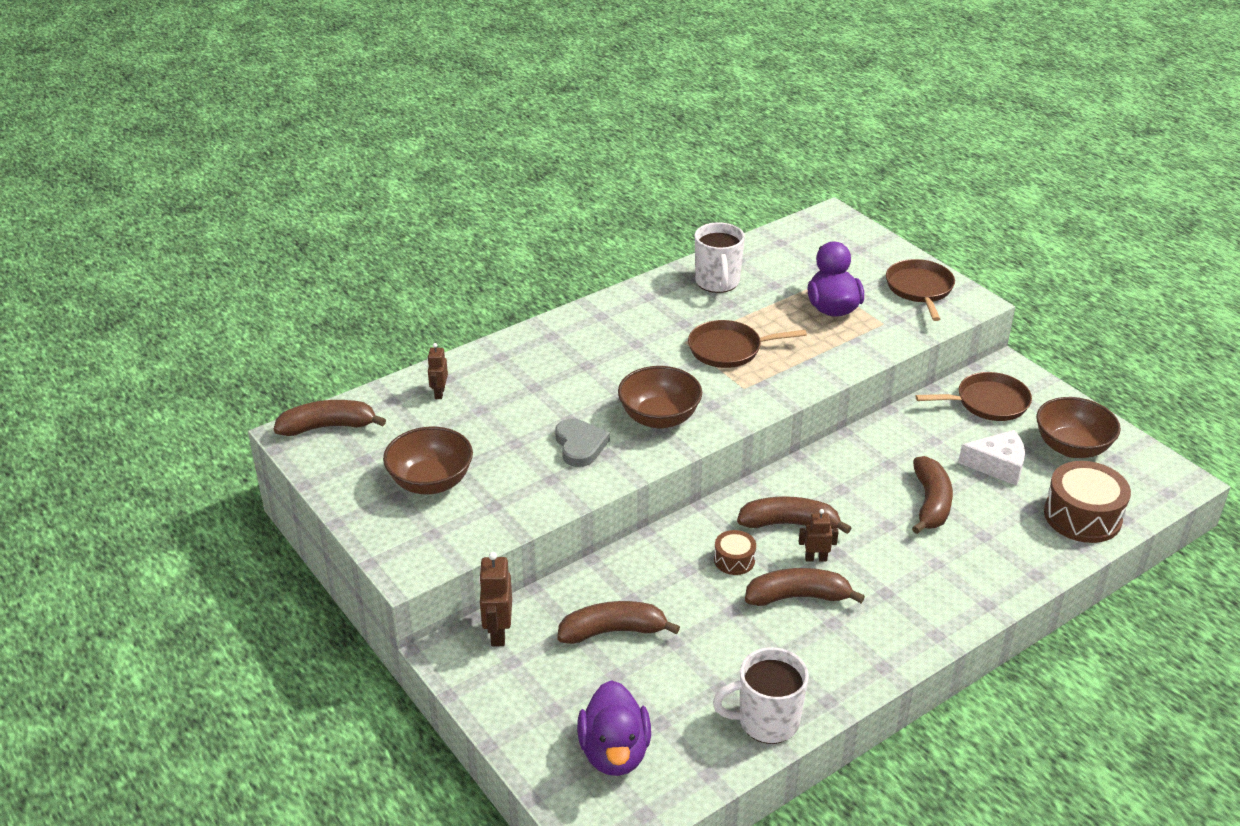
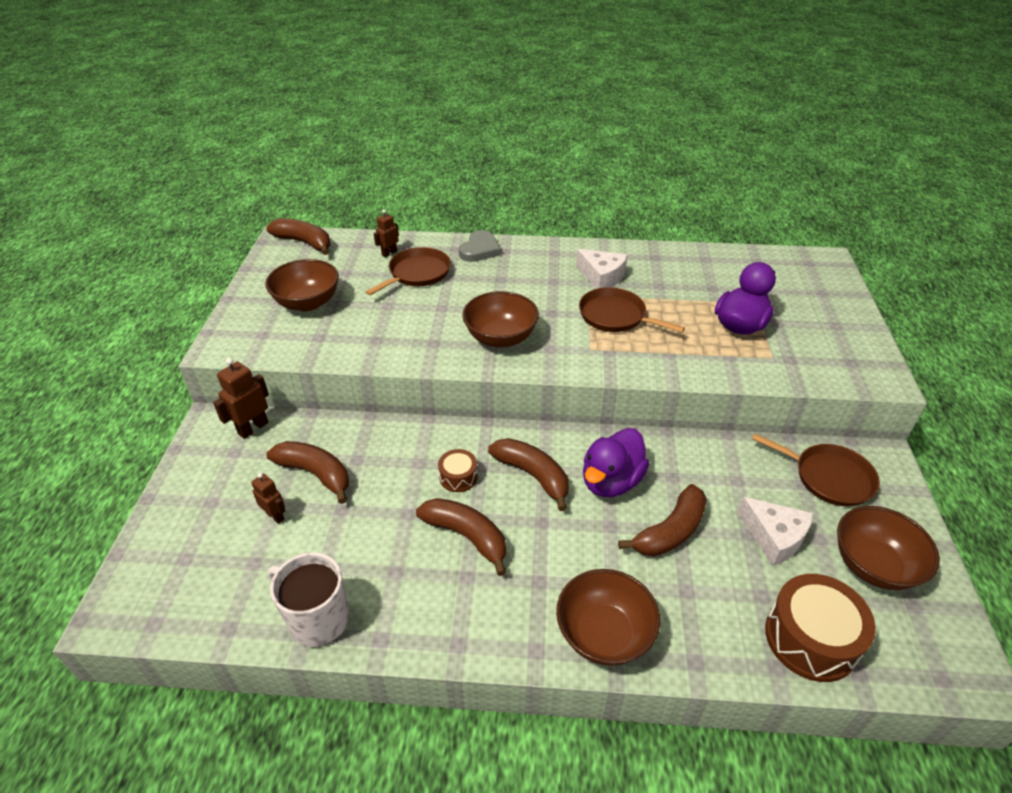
camera: 40 degrees right, 5 degrees up
grey heart [555,418,610,467] -> grey heart moved to [459,230,501,262]
purple duck [577,680,651,776] -> purple duck moved to [583,428,649,497]
white mug [695,222,745,293] -> none
brown robot [799,509,838,561] -> brown robot moved to [251,473,285,524]
brown pan [886,259,955,321] -> brown pan moved to [366,247,451,295]
none -> brown bowl [556,569,660,666]
none -> white cheese [576,249,627,289]

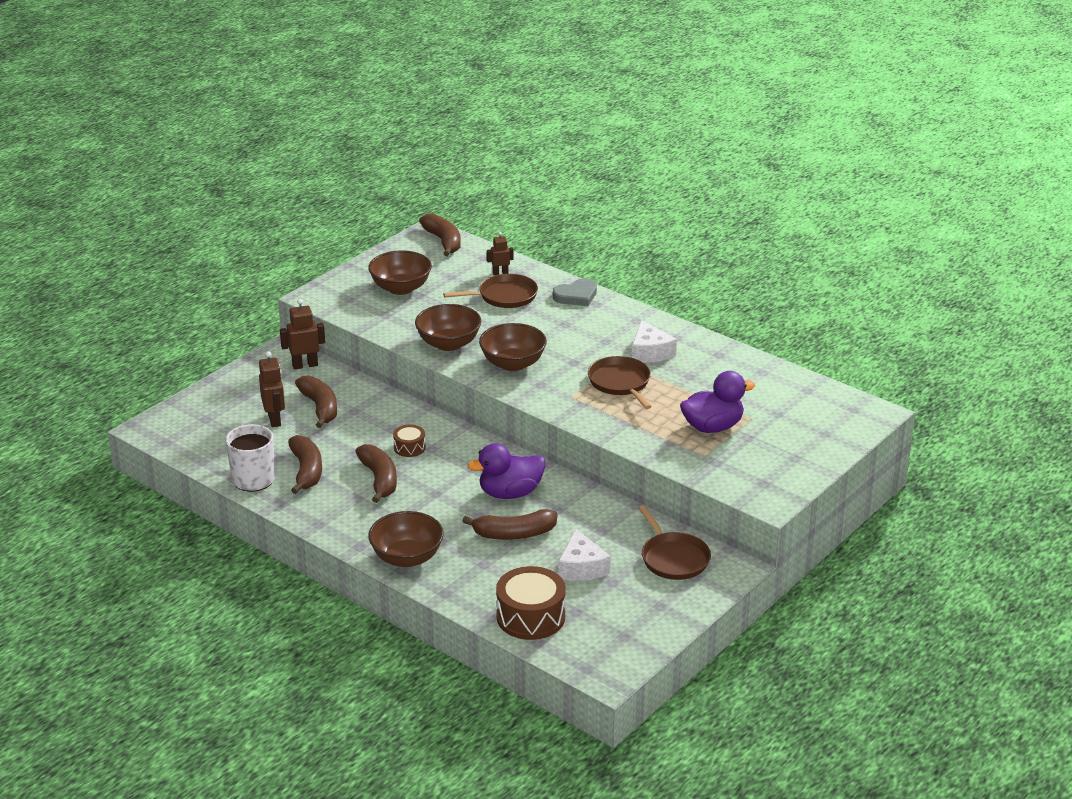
camera: 35 degrees right, 10 degrees down
brown robot [251,473,285,524] -> brown robot [259,351,285,427], size x1.58
brown banana [488,438,569,511] -> brown banana moved to [288,435,322,494]
brown bowl [837,506,940,590] -> brown bowl moved to [415,304,481,351]

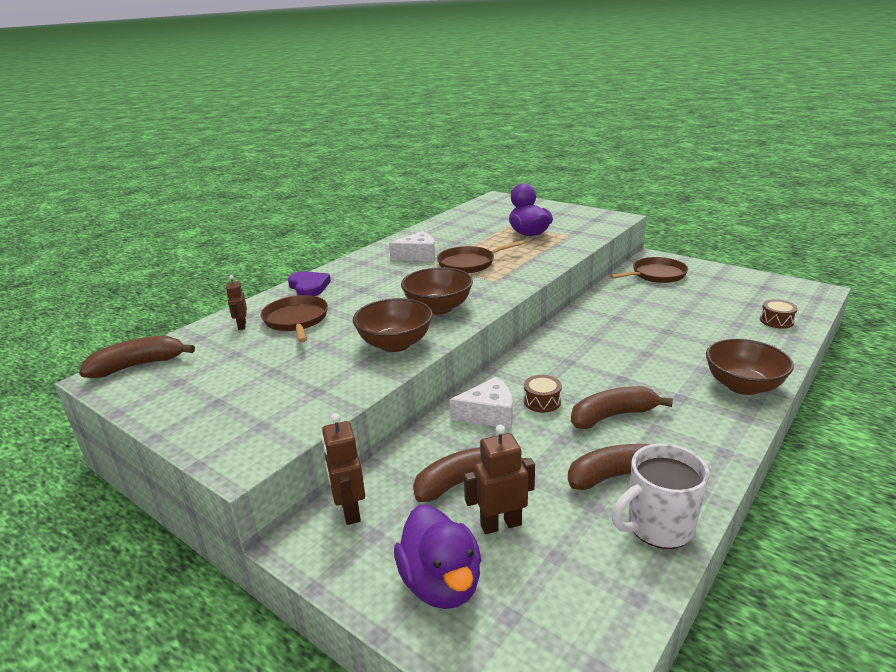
camera: 90 degrees left, 5 degrees down
brown bowl [368,250,432,295] -> none
brown banana [462,509,557,540] -> none
purple duck [468,443,545,499] -> purple duck moved to [394,504,481,609]
brown drum [496,566,566,640] -> brown drum [760,299,798,328], size x0.52
grey heart [553,278,597,306] -> purple heart [288,271,331,296]
white cheese [558,529,611,581] -> white cheese moved to [450,377,513,429]

